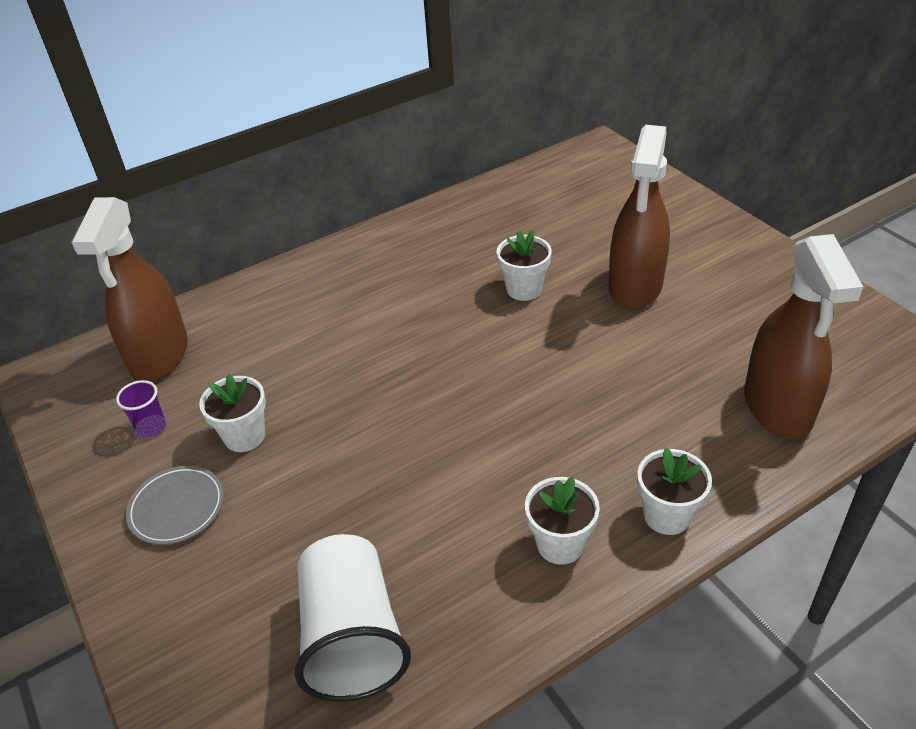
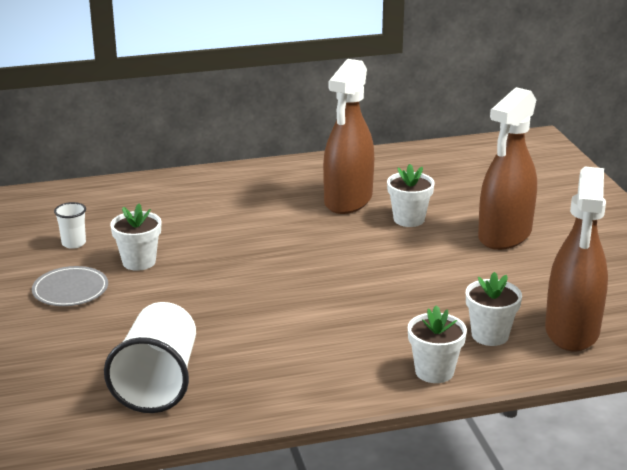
camera: 15 degrees right, 15 degrees down
brown spray bottle [71,197,188,382] -> brown spray bottle moved to [323,59,374,214]
purple cup [116,380,166,438] -> white cup [54,202,86,249]
white flower pot [525,477,600,565] -> white flower pot moved to [466,272,522,346]

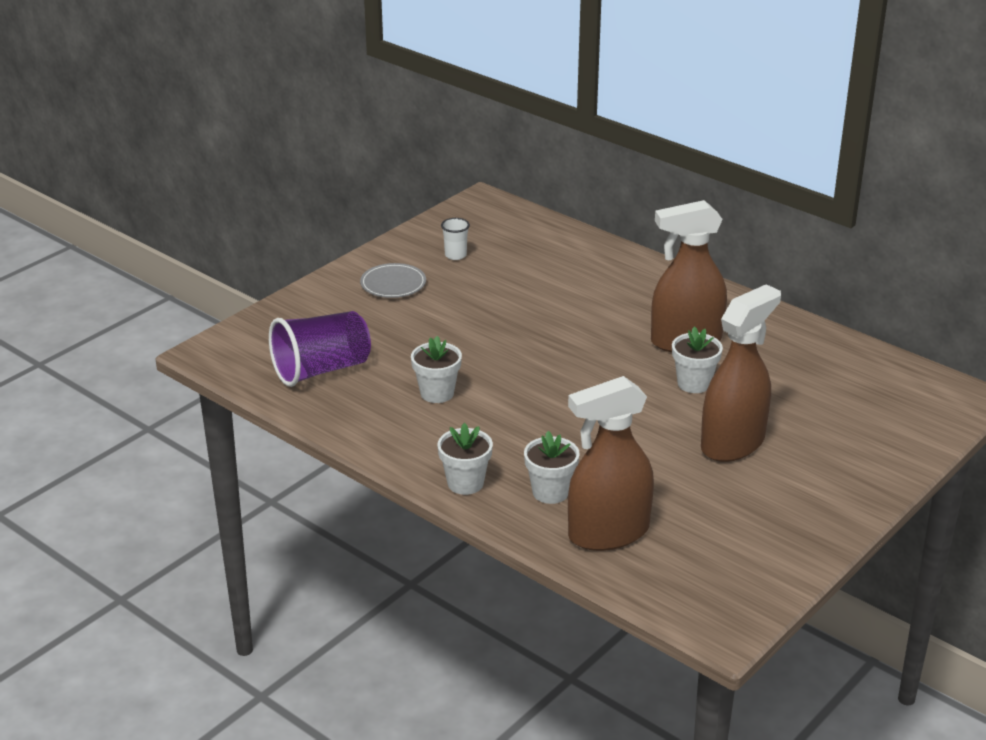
camera: 55 degrees right, 5 degrees up
white cup [104,302,196,413] -> purple cup [269,311,371,387]
white flower pot [110,204,161,271] -> white flower pot moved to [411,336,462,403]
brown spray bottle [478,87,537,250] -> brown spray bottle turned 135 degrees clockwise [701,284,781,462]

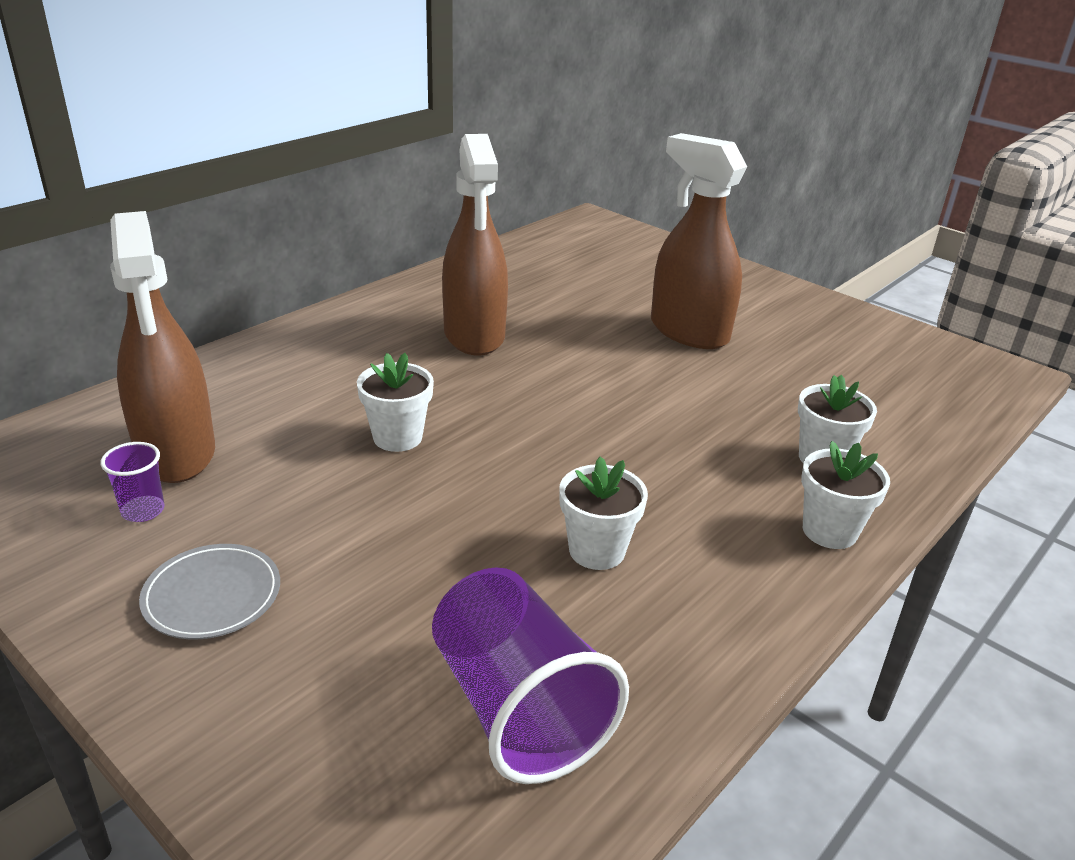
camera: 90 degrees left, 0 degrees up
white cup [441,218,470,260] -> purple cup [100,442,165,522]
brown spray bottle [568,376,654,551] -> brown spray bottle moved to [110,211,215,483]
white flower pot [672,326,723,393] -> white flower pot moved to [357,353,434,452]

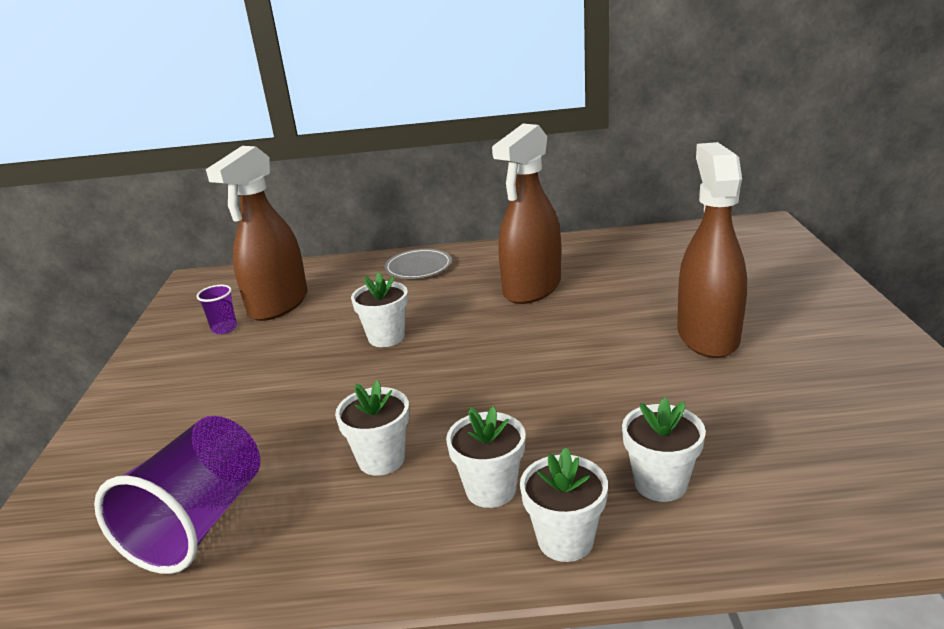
camera: 50 degrees right, 5 degrees down
grey plate [139,544,280,639] -> grey plate moved to [385,249,452,279]
none -> white flower pot [446,406,526,508]

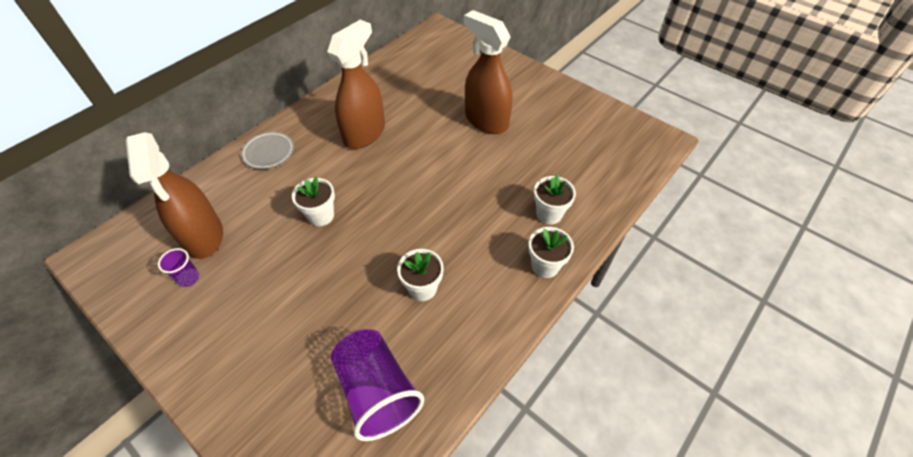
camera: 50 degrees left, 25 degrees up
white flower pot [446,406,526,508] -> none
brown spray bottle [492,124,561,304] -> brown spray bottle turned 135 degrees counterclockwise [327,20,385,149]

